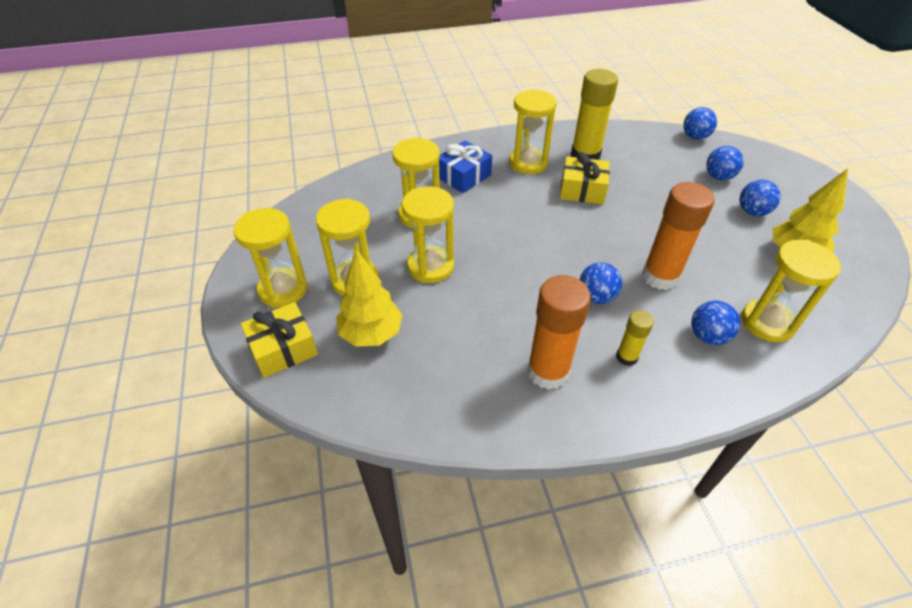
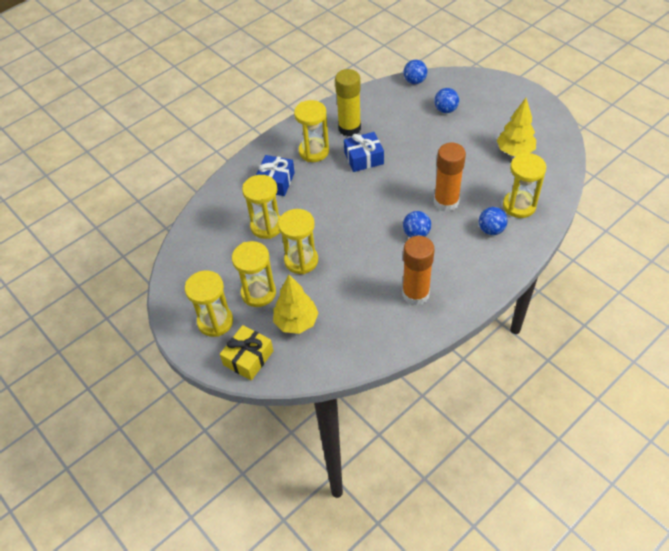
camera: 25 degrees left, 5 degrees up
yellow gift [560,152,610,204] -> blue gift [344,132,384,172]
yellow glue stick [616,310,654,366] -> none
blue ball [740,180,780,216] -> none

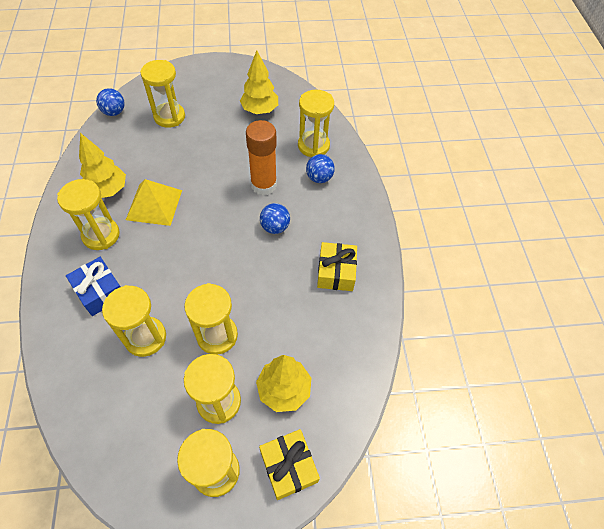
camera: 60 degrees left, 5 degrees up
yellow glue stick [335,69,361,136] -> yellow tree [79,133,126,198]
blue gift [344,132,384,172] -> yellow pyramid [126,179,182,226]
orange glue stick [402,236,435,306] -> yellow gift [317,242,357,291]
blue ball [434,88,459,113] -> yellow hourglass [140,60,185,128]

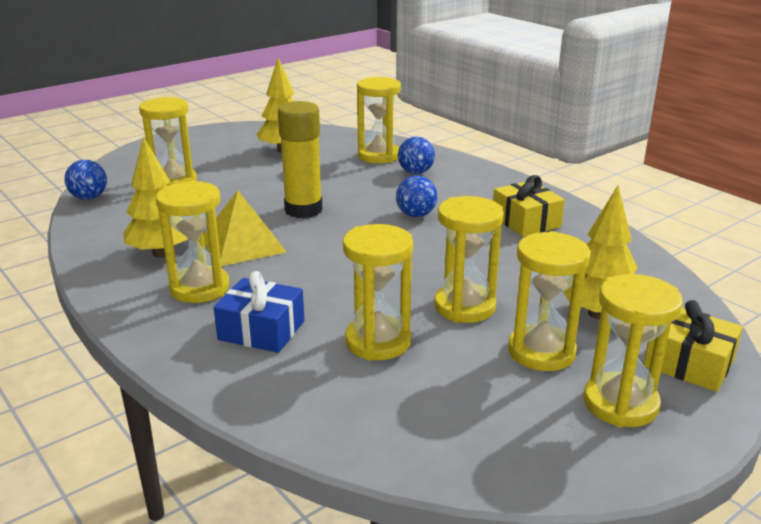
camera: 30 degrees left, 30 degrees down
orange glue stick [246,120,277,195] -> none
none -> yellow glue stick [278,101,323,219]

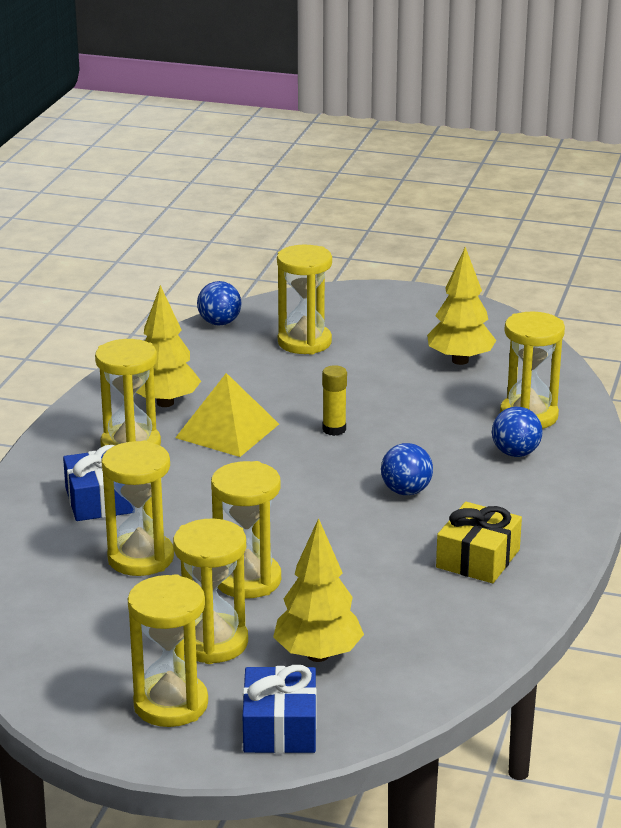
camera: 55 degrees right, 0 degrees up
yellow glue stick [278,101,323,219] -> yellow glue stick [322,365,347,436], size x0.52
yellow gift [643,300,743,392] -> blue gift [243,665,317,753]

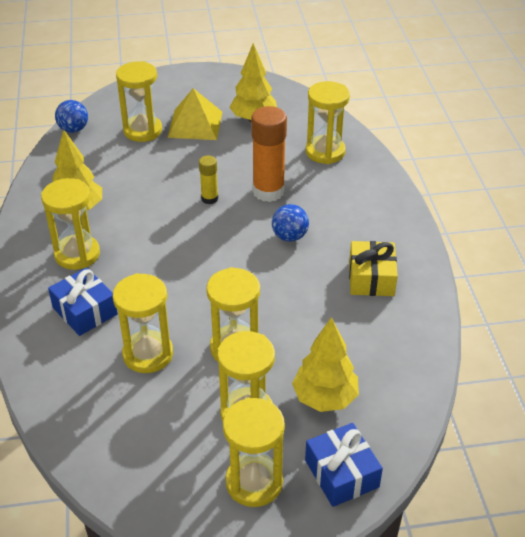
camera: 25 degrees left, 15 degrees up
yellow pyramid [175,373,279,457] -> yellow pyramid moved to [167,88,222,140]
blue ball [492,407,543,457] -> none
none -> orange glue stick [251,106,287,202]

